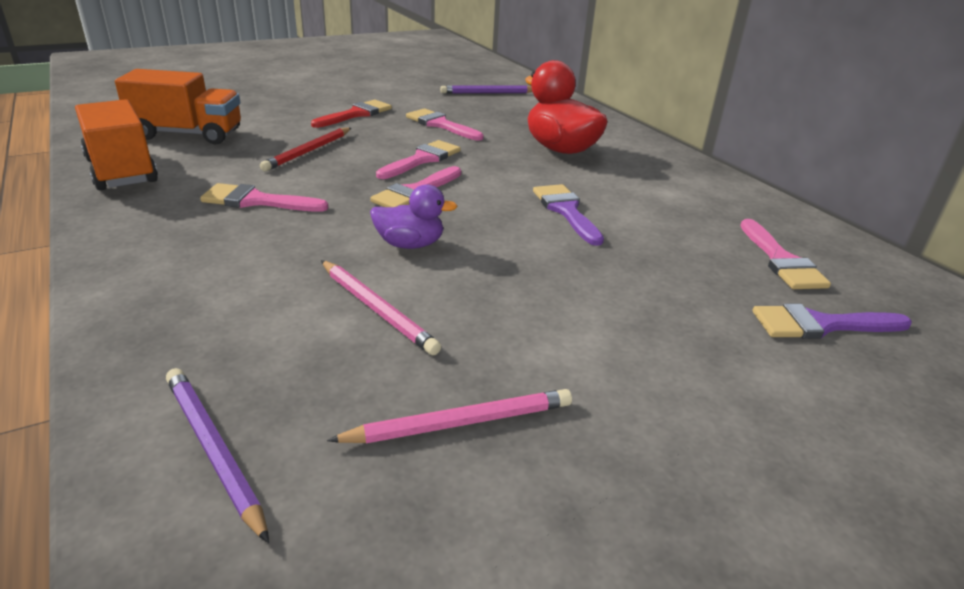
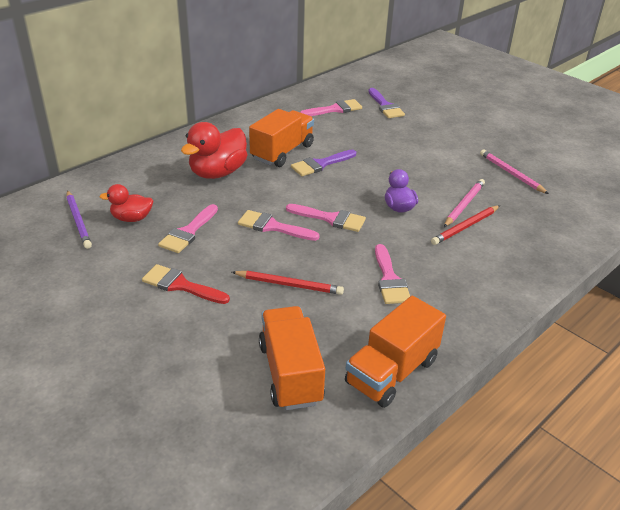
camera: 105 degrees left, 5 degrees up
purple pencil [166,368,269,543] -> none
none -> red duck [99,184,153,222]
none -> orange truck [249,109,314,167]
none -> red pencil [431,205,500,245]

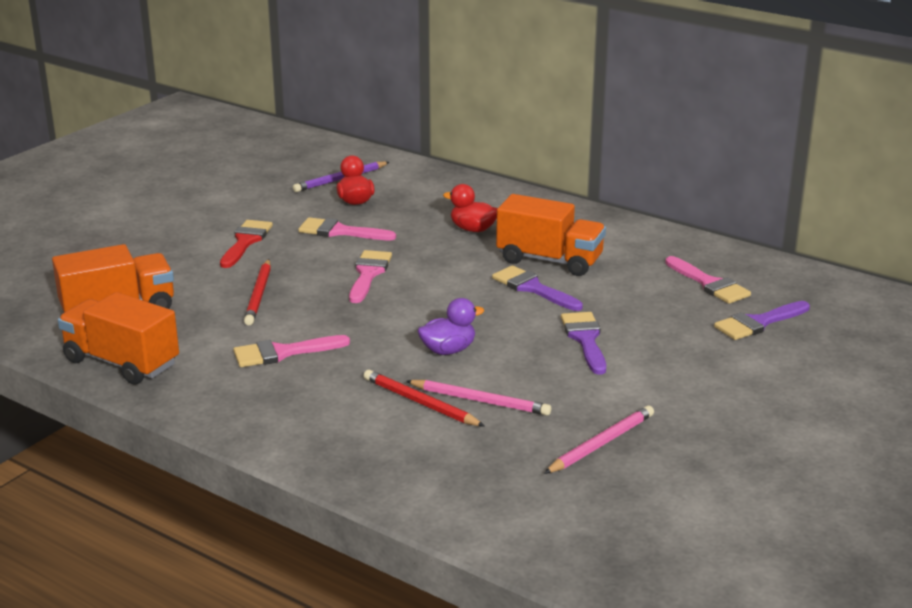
camera: 80 degrees right, 10 degrees down
red duck [181,122,247,179] -> red duck [443,184,497,232], size x0.58
pink brush [286,204,366,232] -> none
none -> purple brush [561,312,606,375]

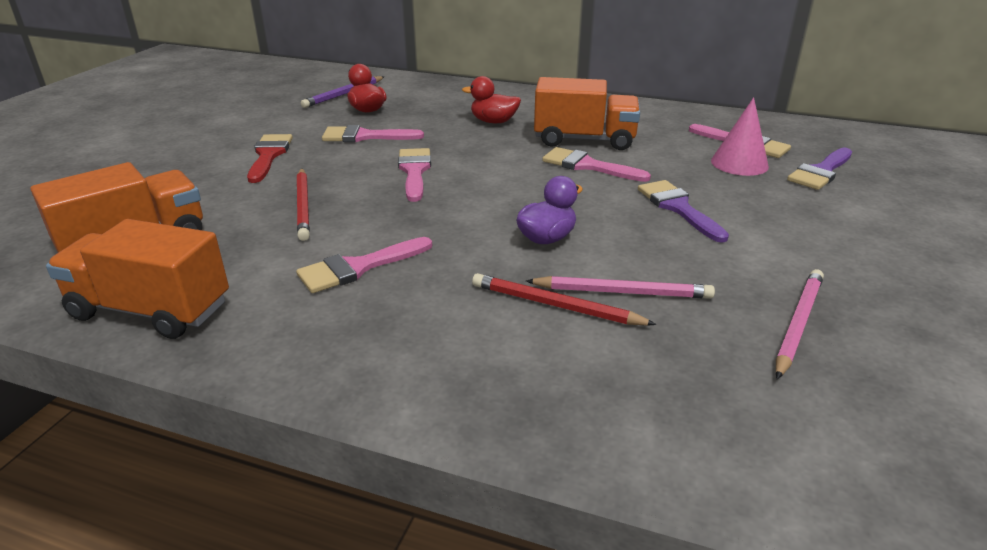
camera: 15 degrees left, 5 degrees up
purple brush [492,265,583,311] -> pink brush [542,147,651,182]
none -> pink cone [711,97,769,176]

